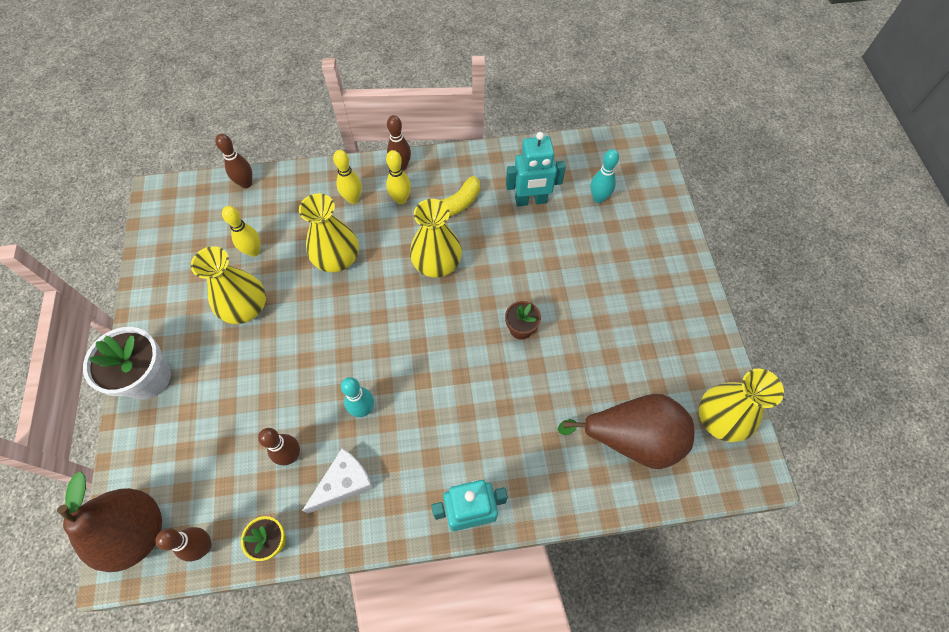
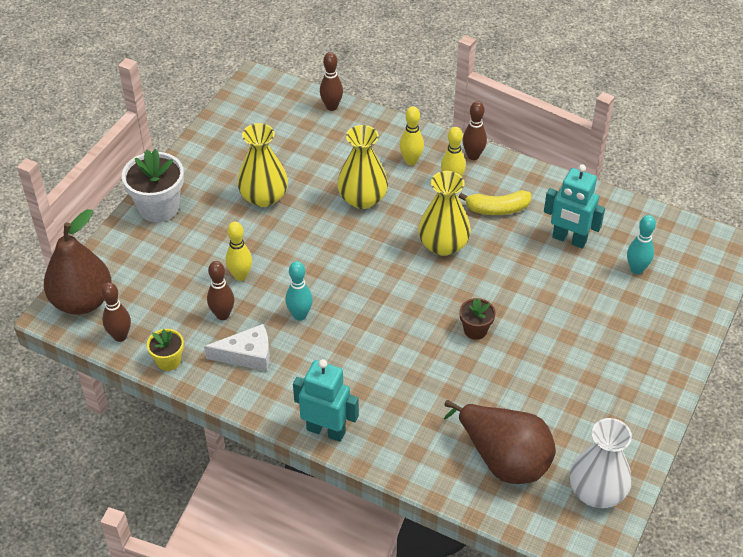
camera: 35 degrees right, 15 degrees down
yellow bowling pin [222,206,260,257] -> yellow bowling pin moved to [226,222,252,281]
yellow vase [699,368,784,442] -> white vase [570,418,632,508]

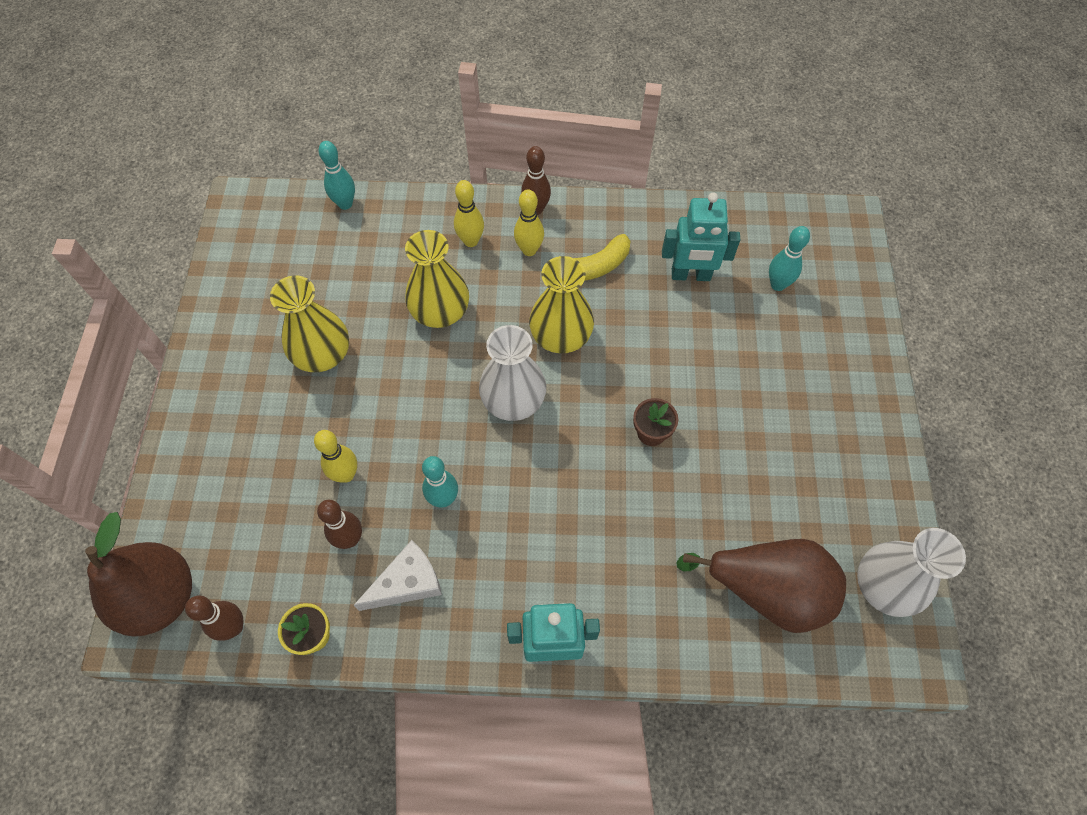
camera: 25 degrees left, 15 degrees up
white flower pot [122,149,184,222] -> none
brown bowling pin [320,52,343,111] -> turquoise bowling pin [319,141,355,210]
none -> white vase [479,325,546,421]

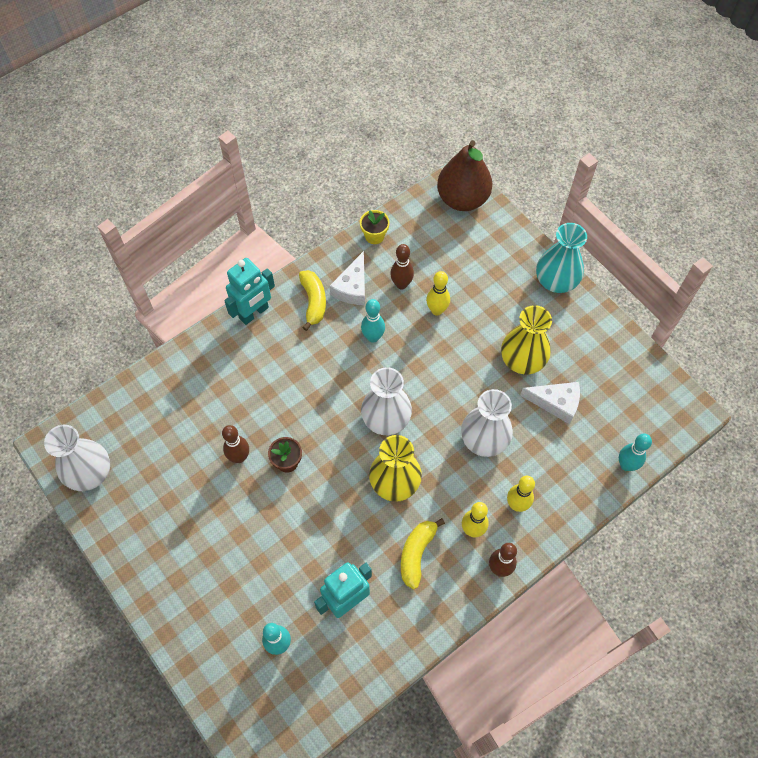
camera: 140 degrees right, 0 degrees up
brown bowling pin [185,595,244,641] -> brown bowling pin moved to [222,425,249,463]
yellow vase [405,230,469,328] -> white vase [461,389,513,457]
brown pear [676,539,846,633] -> none
none -> yellow banana [299,270,326,331]
none -> white cheese [520,382,580,424]
none -> turquoise vase [536,223,587,293]

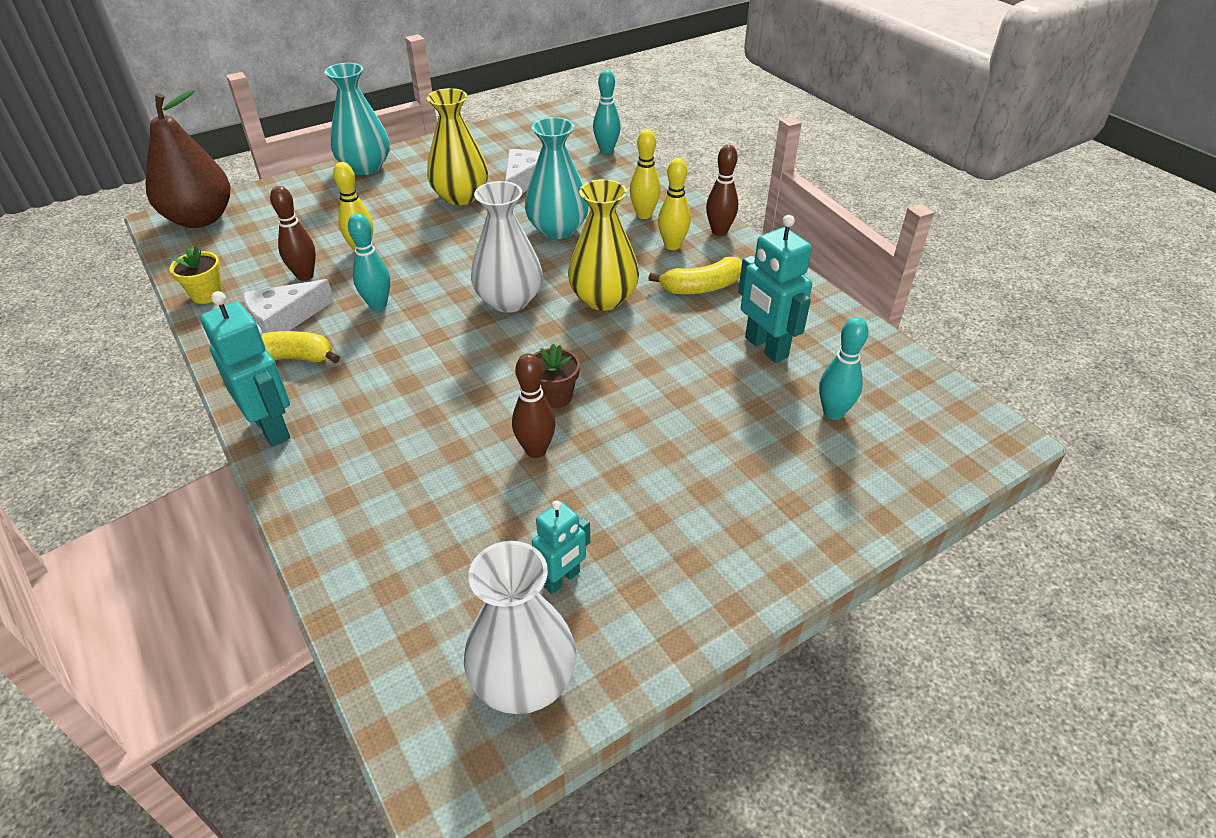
camera: 85 degrees left, 20 degrees down
white cheese [330,251,365,305] -> white cheese turned 120 degrees clockwise [243,279,334,333]
yellow banana [401,518,445,589] -> yellow banana turned 45 degrees counterclockwise [648,257,742,295]
white vase [461,389,513,457] -> turquoise vase [525,117,589,239]
none -> turquoise robot [532,501,590,594]

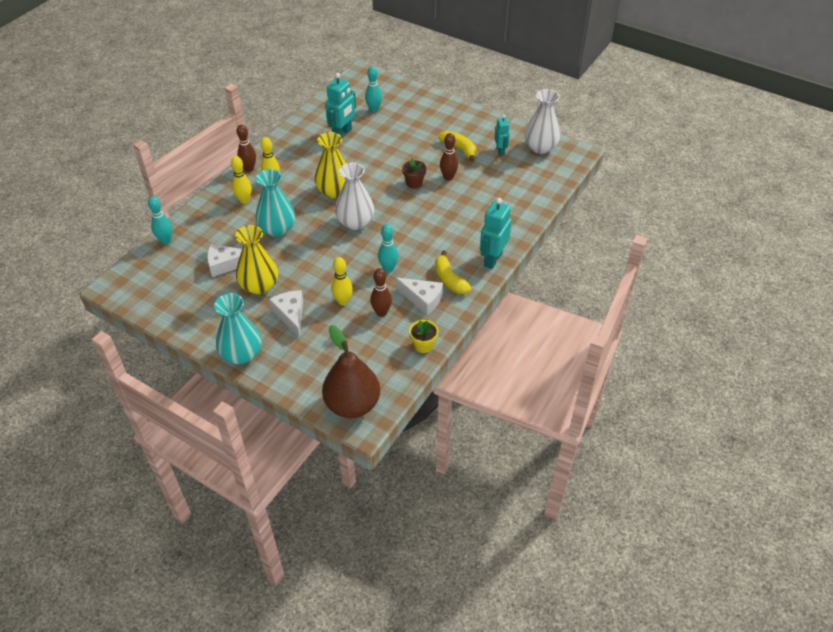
camera: 115 degrees left, 5 degrees up
turquoise robot [532,501,590,594] -> turquoise robot turned 60 degrees clockwise [494,115,510,156]
yellow banana [648,257,742,295] -> yellow banana moved to [438,131,476,162]
none -> white cheese [269,290,303,338]

